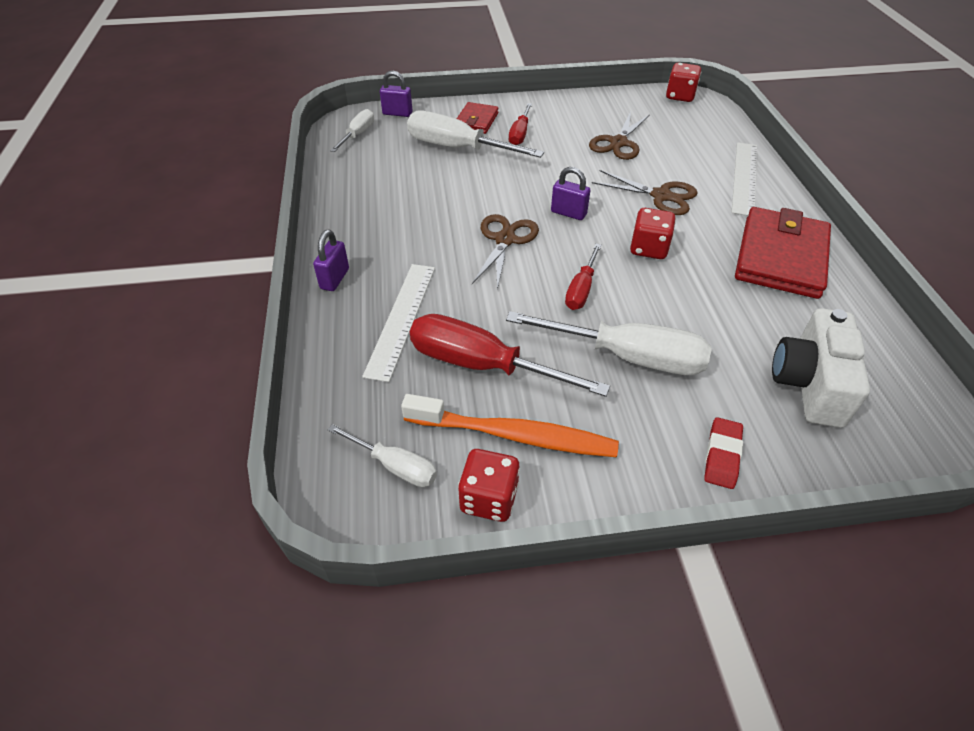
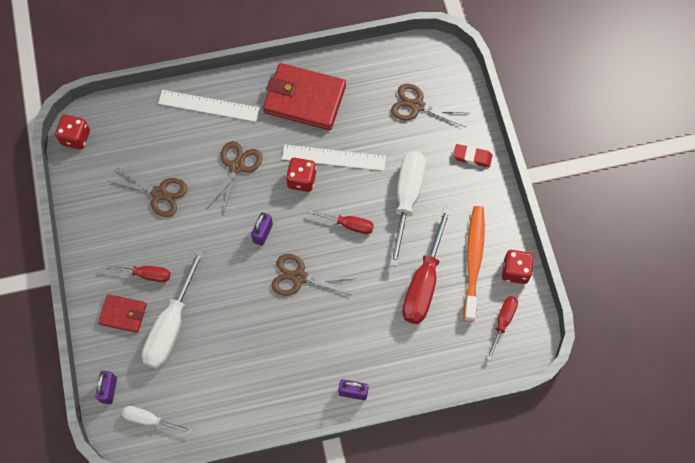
camera: 95 degrees left, 20 degrees up
white screwdriver [327,424,437,487] -> red screwdriver [486,296,518,361]
white ruler [362,264,435,382] -> white ruler moved to [282,145,386,171]
white camera [772,308,870,428] -> brown scissors [391,84,469,127]

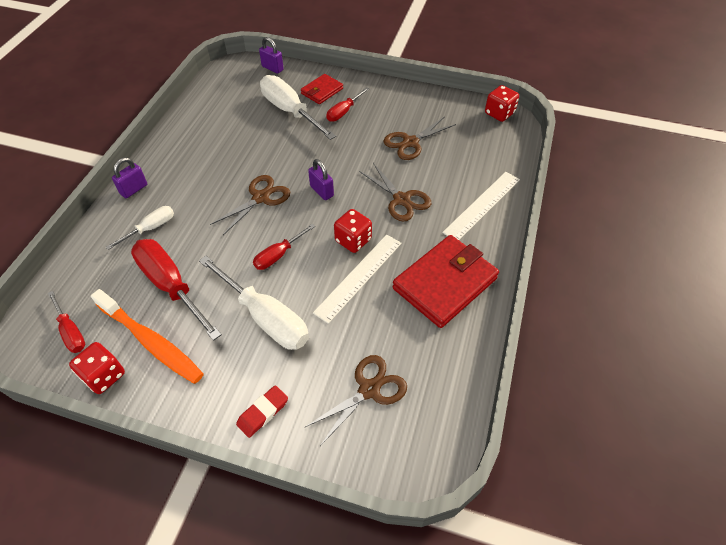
camera: 120 degrees right, 15 degrees down
white screwdriver [122,406,192,434] -> white screwdriver moved to [106,206,174,250]

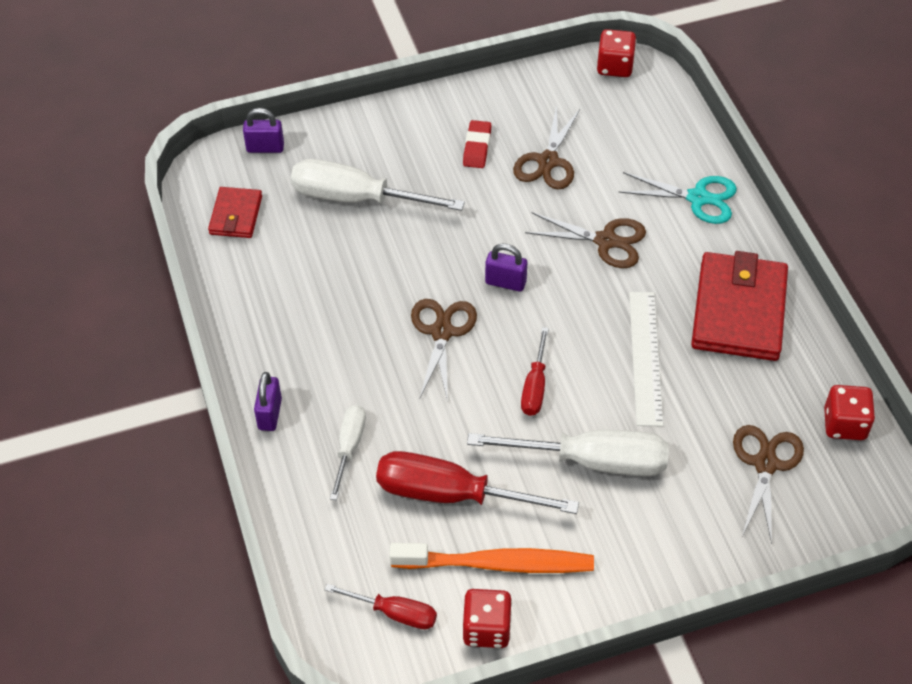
camera: 35 degrees left, 0 degrees up
red eraser [236,385,288,438] -> red eraser moved to [463,120,491,168]
red wallet [301,74,343,104] -> red wallet moved to [208,187,262,238]
red screwdriver [326,87,369,122] -> none
red dice [334,209,372,253] -> red dice moved to [824,385,875,440]
white ruler [442,172,520,240] -> turquoise scissors [618,172,737,224]

